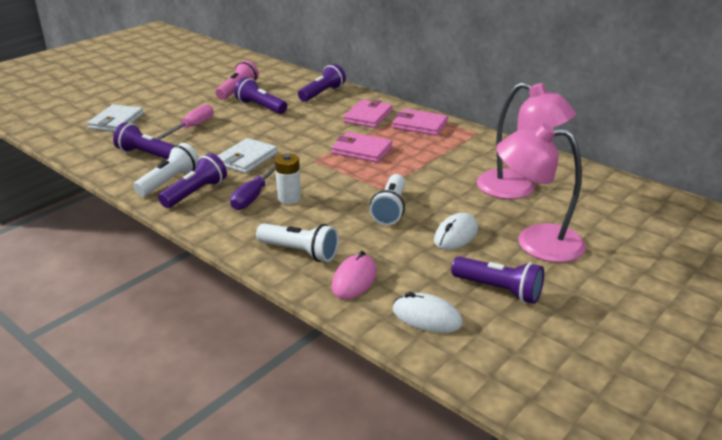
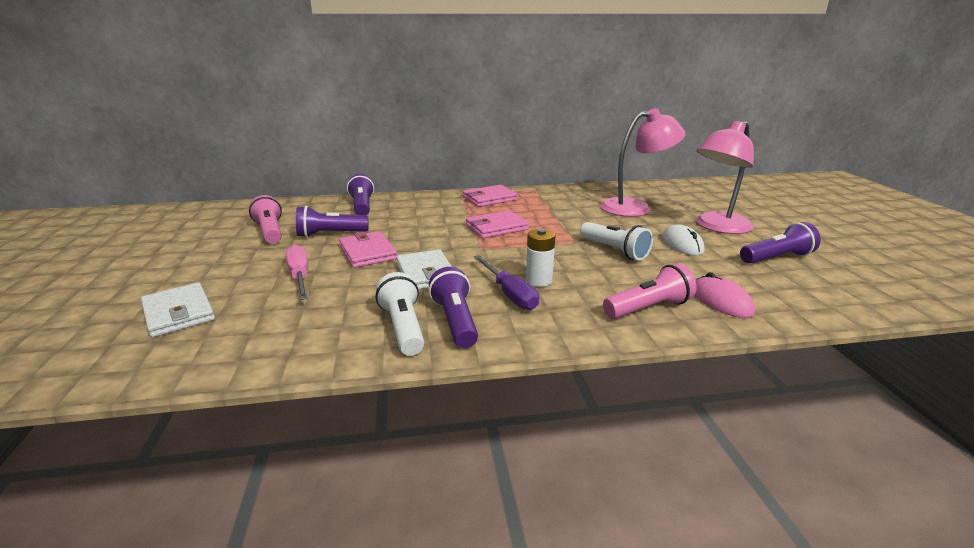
camera: 50 degrees left, 5 degrees down
purple flashlight [113,122,175,159] -> none
white flashlight [256,223,339,262] -> pink flashlight [603,263,697,319]
pink wallet [343,99,393,128] -> pink wallet moved to [339,231,397,268]
white mouse [393,292,463,333] -> none

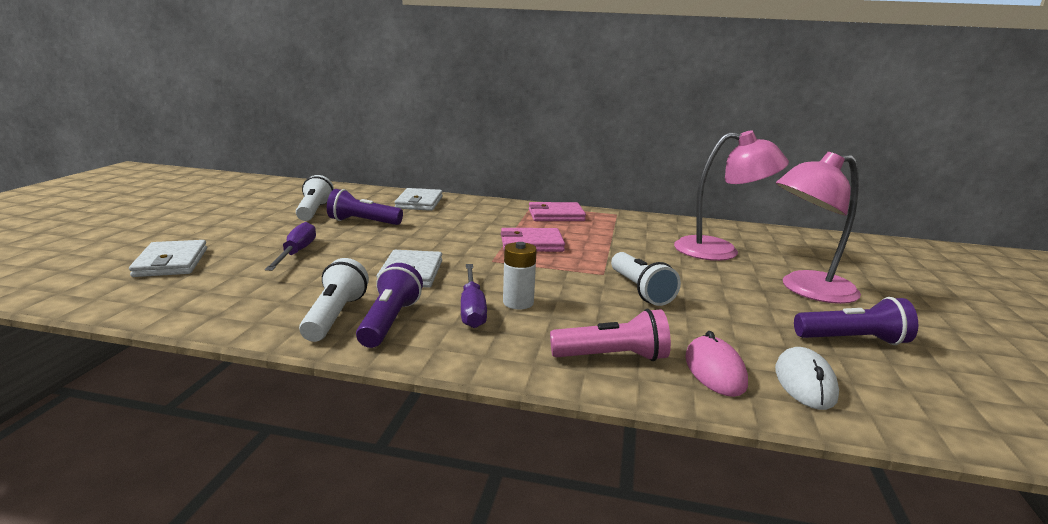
camera: 20 degrees right, 5 degrees down
pink flashlight [249,195,282,244] -> white flashlight [296,175,334,221]
pink screwdriver [286,244,308,300] -> purple screwdriver [265,222,316,271]
pink wallet [339,231,397,268] -> none
purple flashlight [347,174,374,215] -> white wallet [395,188,443,211]
white mouse [662,224,705,256] -> white mouse moved to [775,347,839,410]

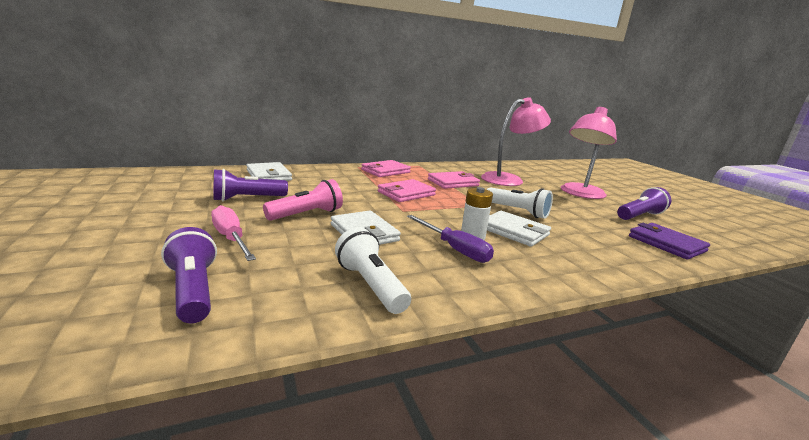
camera: 35 degrees left, 0 degrees up
white wallet [129,240,207,277] -> white wallet moved to [487,211,551,247]
purple screwdriver [265,222,316,271] -> pink screwdriver [211,205,256,261]
white flashlight [296,175,334,221] -> none
purple flashlight [356,263,423,348] -> purple flashlight moved to [161,227,217,323]
pink flashlight [550,309,671,361] -> pink flashlight moved to [263,179,343,221]
pink mouse [685,331,748,397] -> none
white mouse [775,347,839,410] -> purple wallet [629,223,710,260]
none -> pink wallet [428,171,480,189]

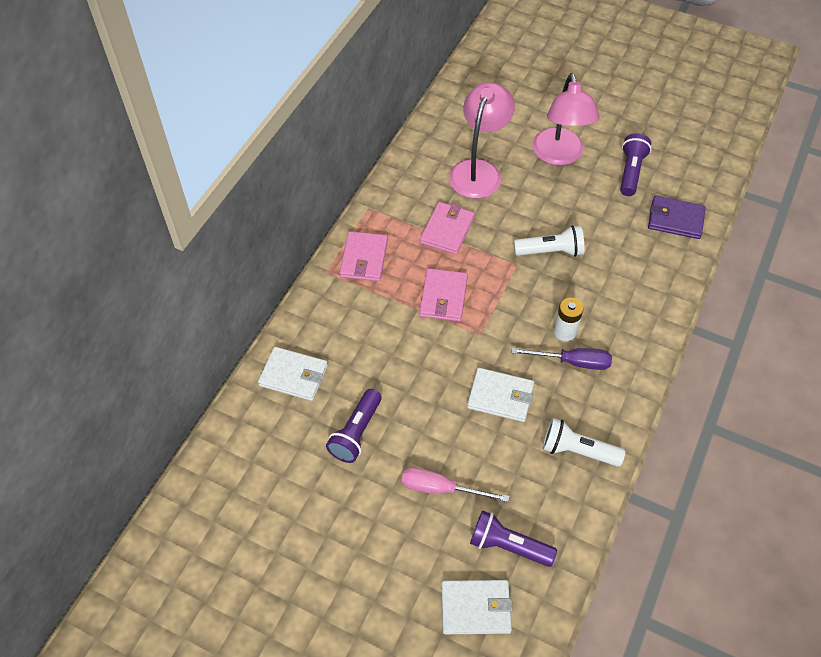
camera: 40 degrees left, 35 degrees up
pink flashlight [263,179,343,221] -> none
white wallet [487,211,551,247] -> white wallet moved to [441,580,513,634]

